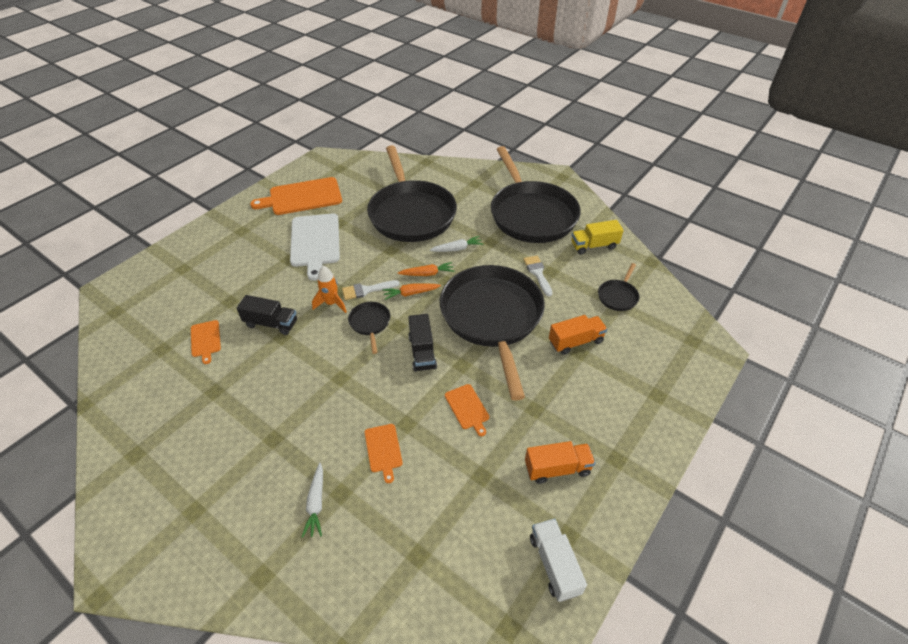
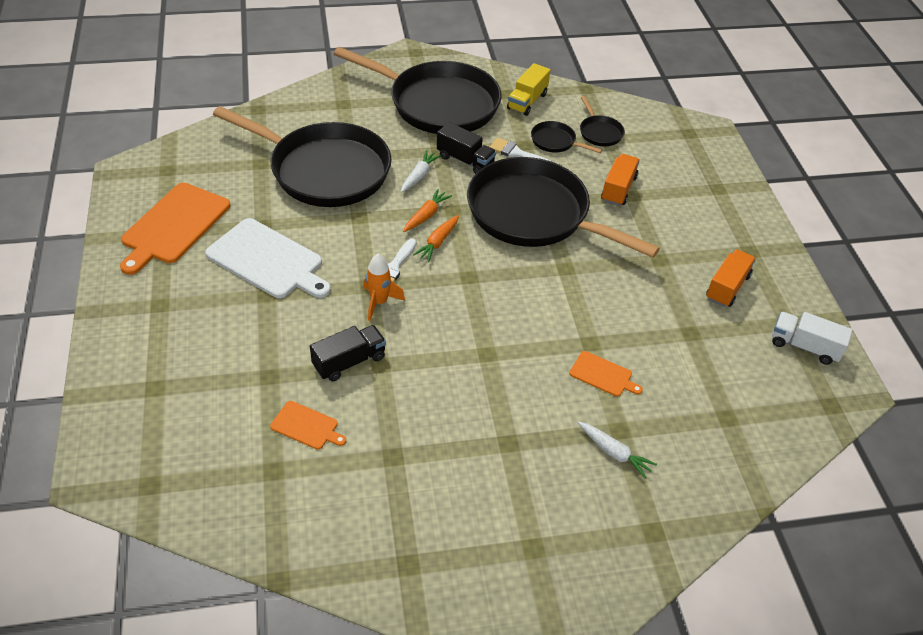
camera: 50 degrees left, 0 degrees up
black pan [348,302,390,354] -> black pan moved to [531,121,602,153]
black truck [408,314,437,372] -> black truck moved to [437,122,496,174]
orange cutting board [445,384,489,436] -> none

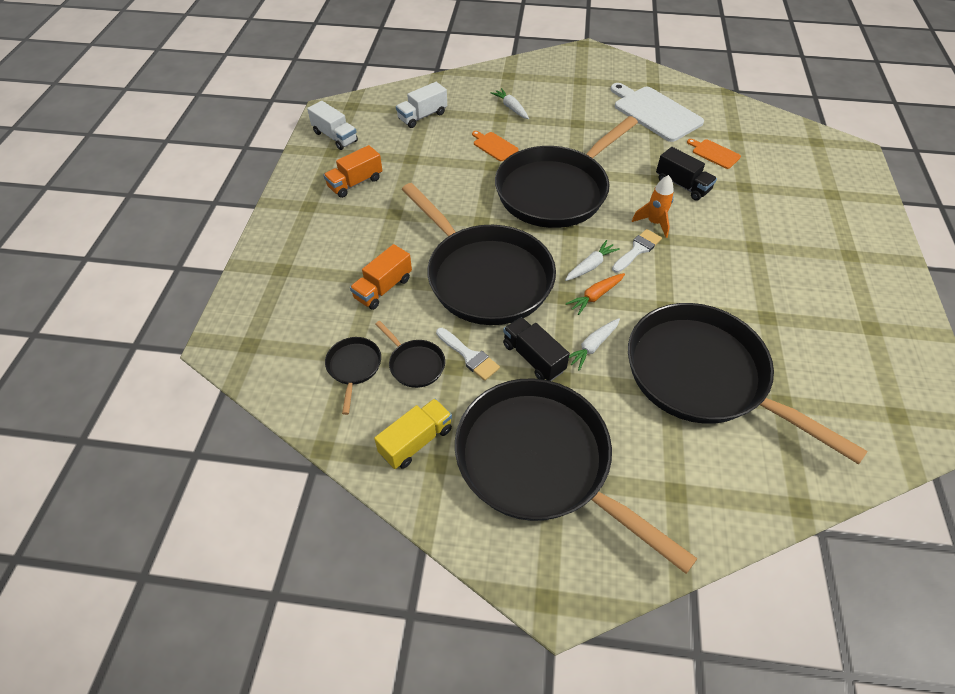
camera: 160 degrees left, 5 degrees up
orange cutting board [120,183,230,275] -> none
white cutting board [205,218,331,298] -> white cutting board moved to [610,83,704,142]
black truck [310,325,386,381] -> black truck turned 120 degrees counterclockwise [656,147,717,201]
orange carrot [413,215,459,262] -> white carrot [565,240,620,281]
none -> white truck [396,82,447,128]
none -> black pan [495,116,638,228]

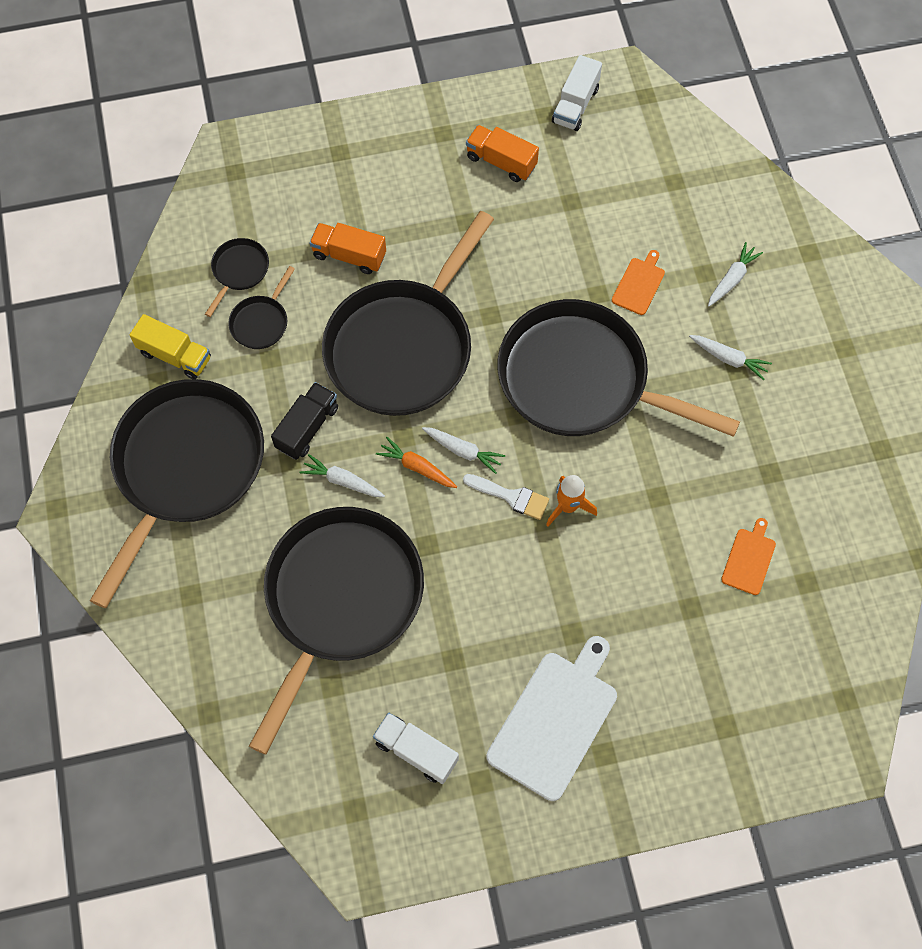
camera: 70 degrees right, 15 degrees up
black pan [325,337,381,415] -> black pan turned 45 degrees counterclockwise [205,238,269,317]
white truck [396,82,447,128] -> white truck moved to [373,713,459,784]
white brush [436,328,500,381] -> none
white cutting board [610,83,704,142] -> white cutting board moved to [486,636,617,801]
black truck [656,147,717,201] -> none
none -> white carrot [689,335,772,380]

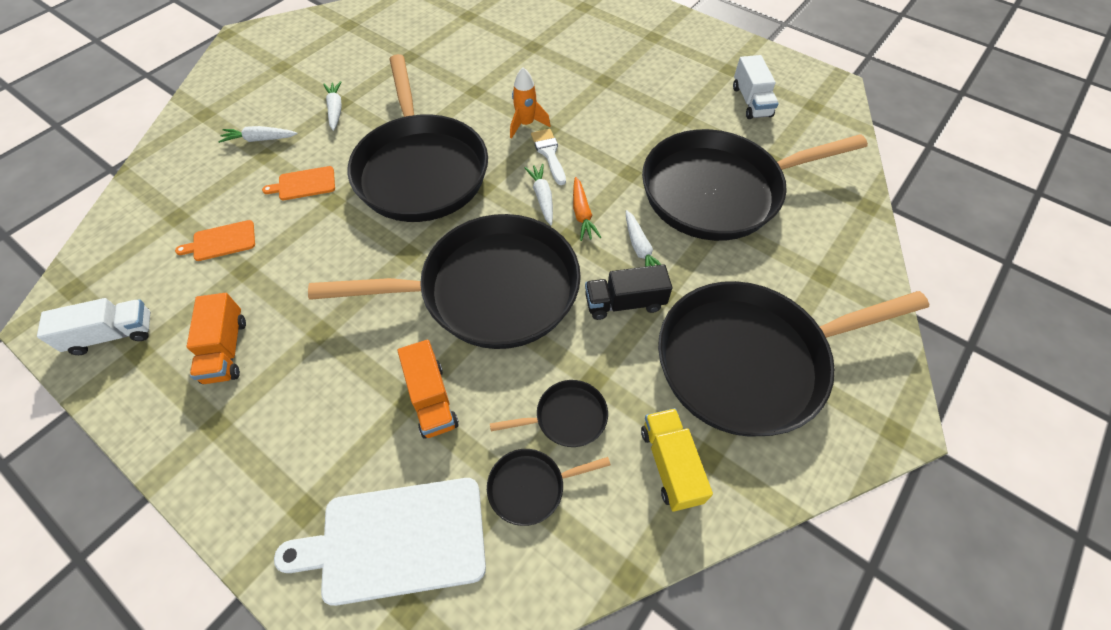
camera: 130 degrees left, 10 degrees down
white cutting board [486,636,617,801] -> white cutting board moved to [274,478,486,606]
orange cutting board [721,518,776,595] -> orange cutting board moved to [175,220,255,261]

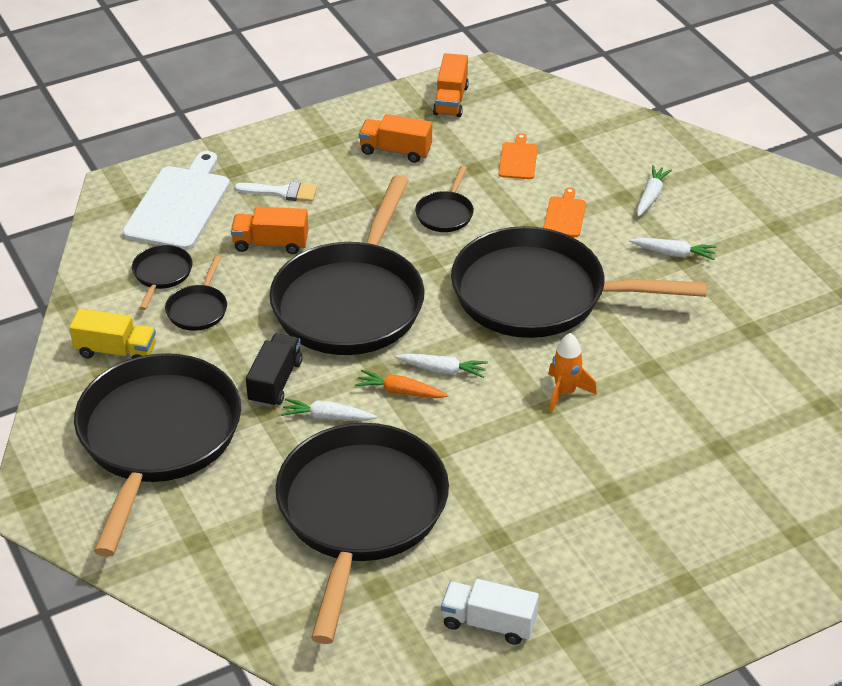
camera: 115 degrees right, 15 degrees down
white truck [37,298,150,355] -> orange truck [433,53,469,117]
white brush [531,129,566,185] -> white brush moved to [235,182,317,202]
none -> black pan [415,166,474,232]

